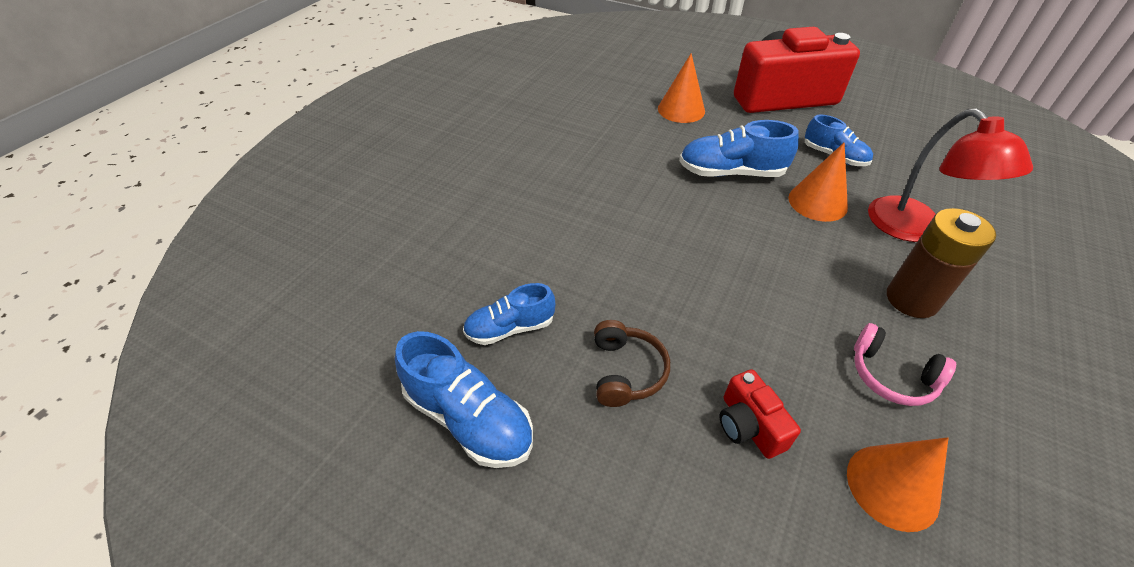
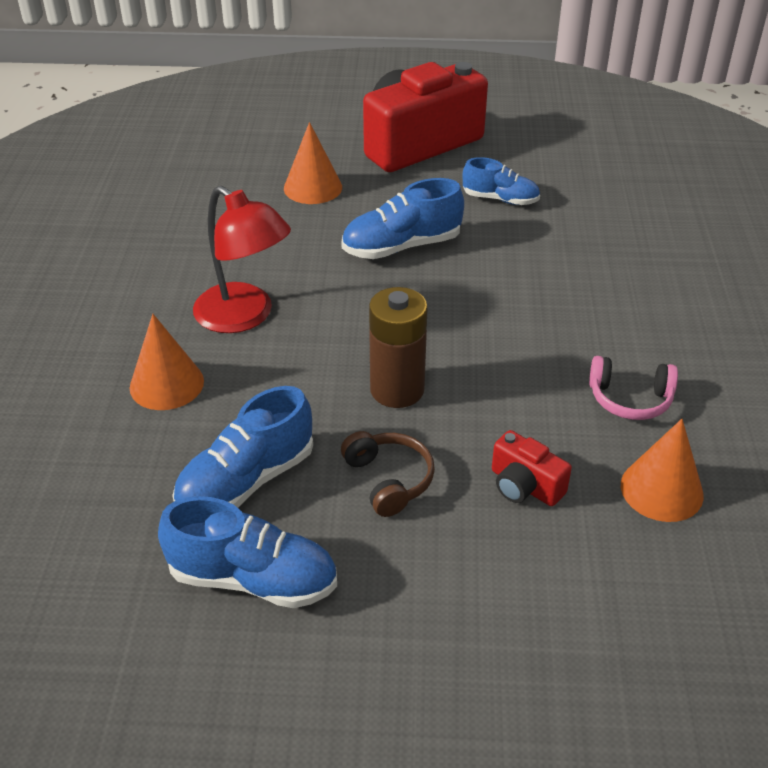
camera: 25 degrees left, 5 degrees down
blue shoe [463,283,555,345] -> blue shoe [172,386,313,508], size x1.52
orange cone [788,142,848,222] -> orange cone moved to [130,314,204,410]
red lamp [868,109,1033,242] -> red lamp moved to [193,186,291,333]
brown battery [887,208,996,318] -> brown battery moved to [369,287,428,408]

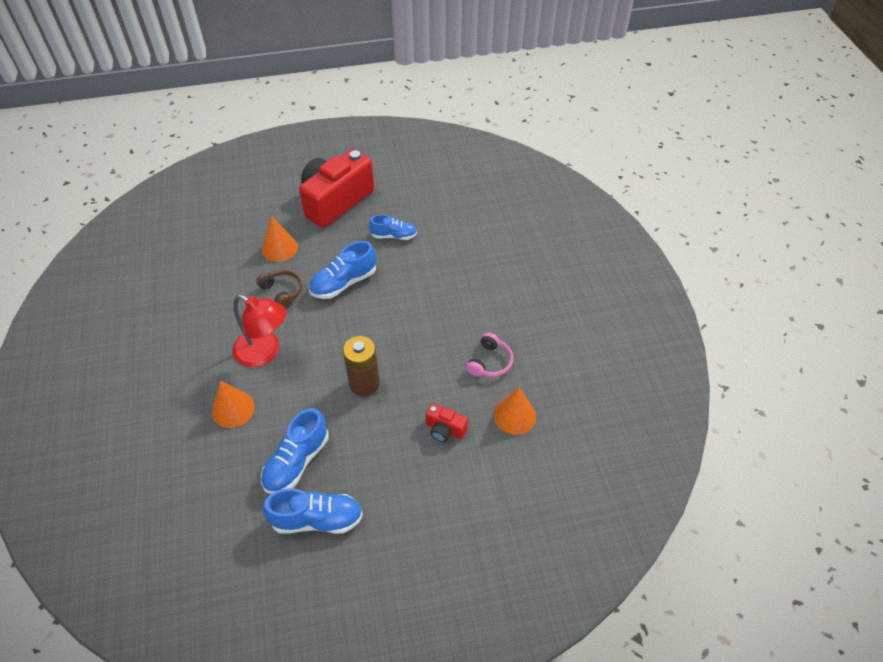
camera: 15 degrees left, 10 degrees up
brown headphones [341,431,435,517] -> brown headphones moved to [256,270,302,309]
pink headphones [589,356,678,420] -> pink headphones turned 60 degrees counterclockwise [466,332,513,377]

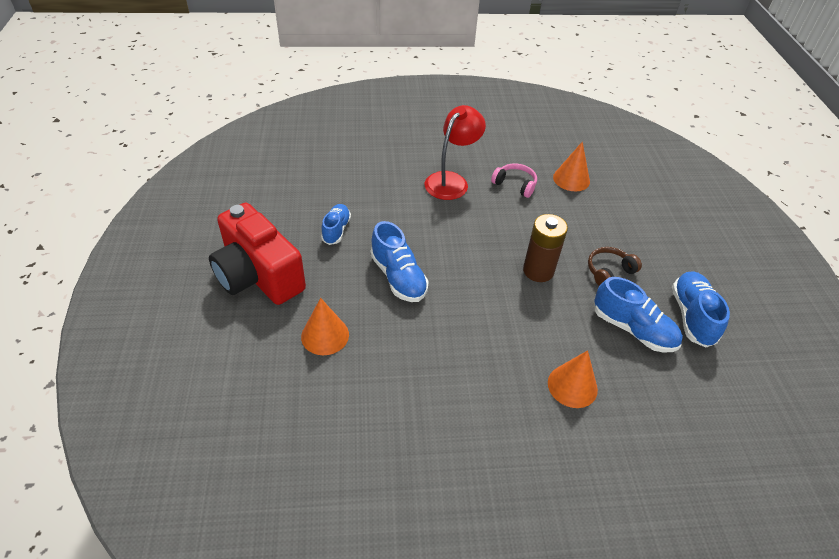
camera: 85 degrees left, 5 degrees down
red lamp [233,295,286,367] -> red lamp moved to [425,105,486,200]
brown headphones [256,270,302,309] -> brown headphones moved to [588,247,642,286]
red camera [426,403,468,442] -> none

